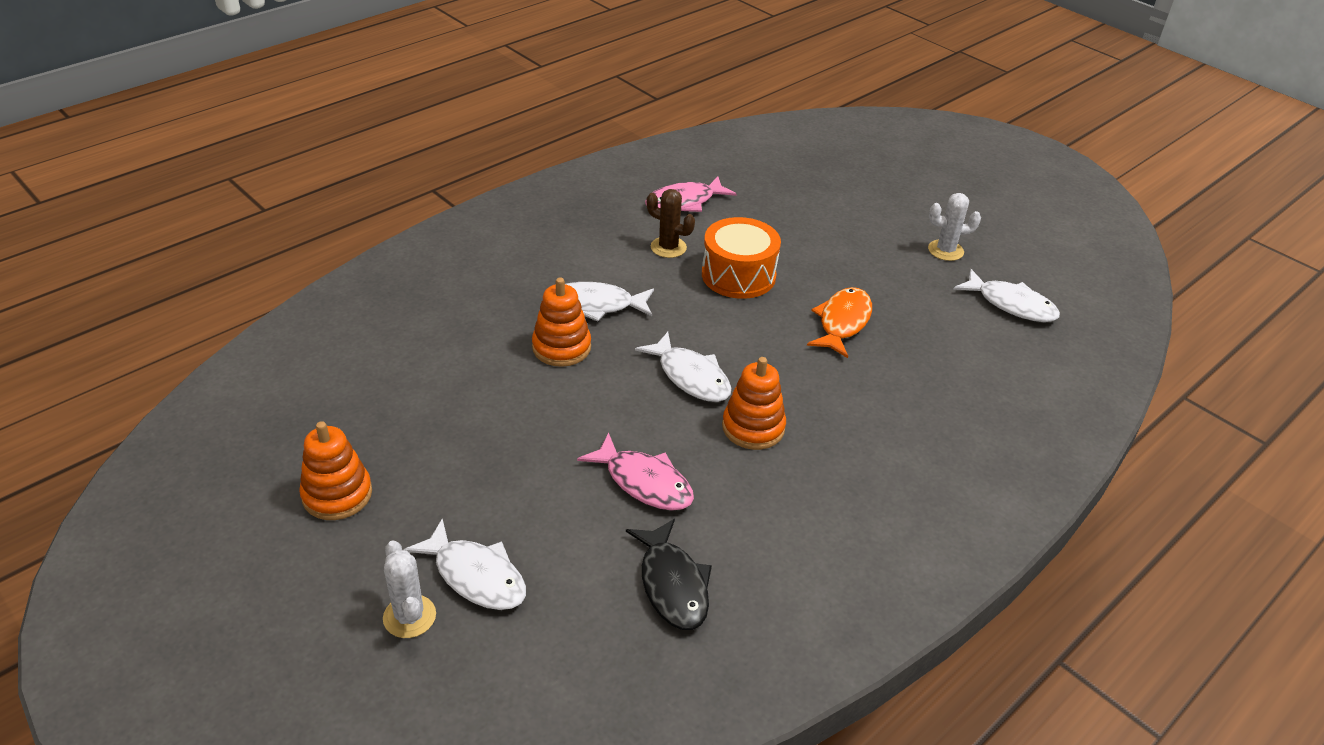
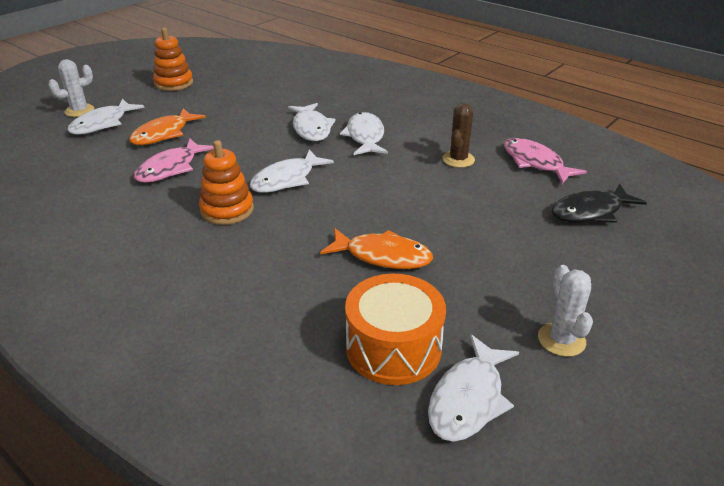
camera: 85 degrees right, 5 degrees down
orange stacking toy [532,278,591,367] -> white fish [288,103,336,141]
black fish [626,519,712,630] -> black fish moved to [552,184,647,223]
orange drum [702,217,781,299] -> orange drum moved to [345,274,446,385]
none -> orange fish [129,108,206,145]

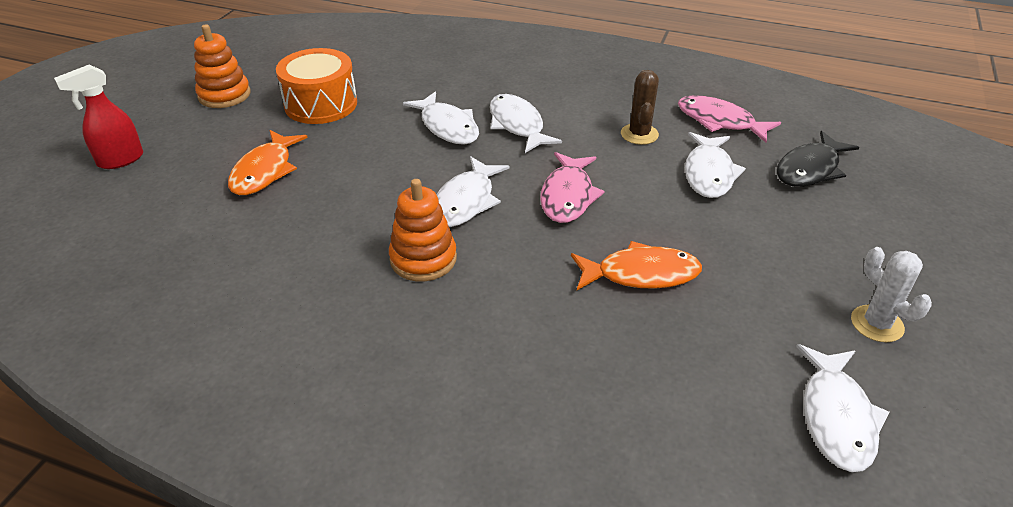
camera: 20 degrees left, 5 degrees up
white cactus [48,59,95,117] -> red spray bottle [54,65,143,169]
white fish [67,99,145,135] -> white fish moved to [685,132,746,198]
pink fish [134,139,214,183] -> pink fish moved to [540,152,605,223]
orange drum [345,274,446,385] -> orange drum moved to [276,48,357,124]

